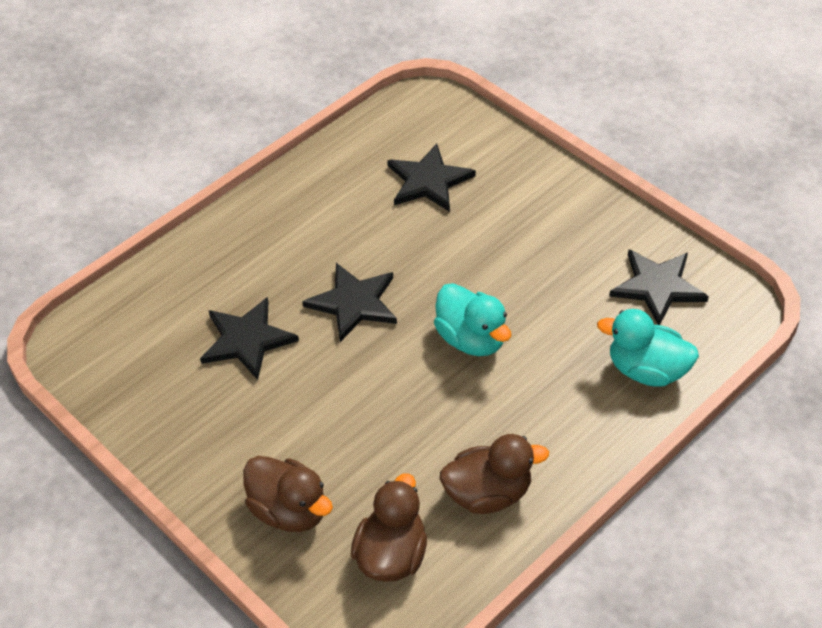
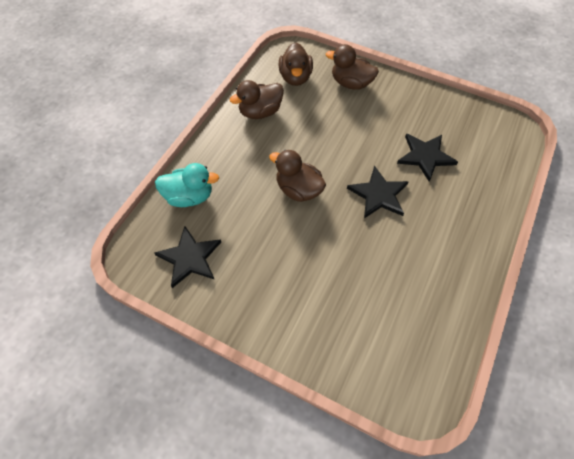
camera: 160 degrees right, 10 degrees up
black star [387,143,476,212] -> none
turquoise duck [434,283,511,356] -> brown duck [269,150,326,202]

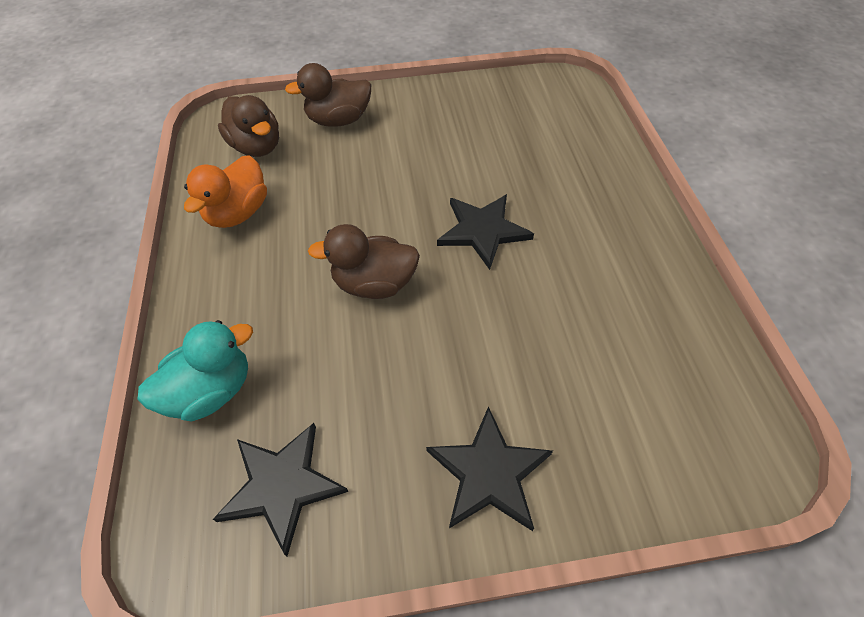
camera: 35 degrees left, 5 degrees down
brown duck [230,80,284,119] -> orange duck [184,155,267,228]
black star [397,134,458,182] -> black star moved to [426,406,553,531]

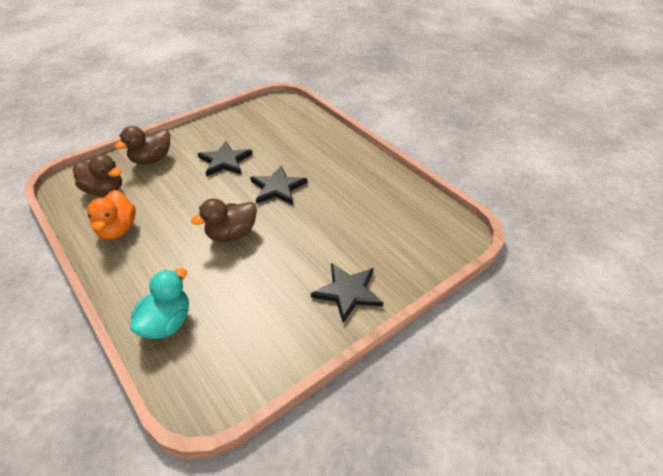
camera: 30 degrees left, 10 degrees down
black star [213,423,348,556] -> black star moved to [198,141,253,177]

